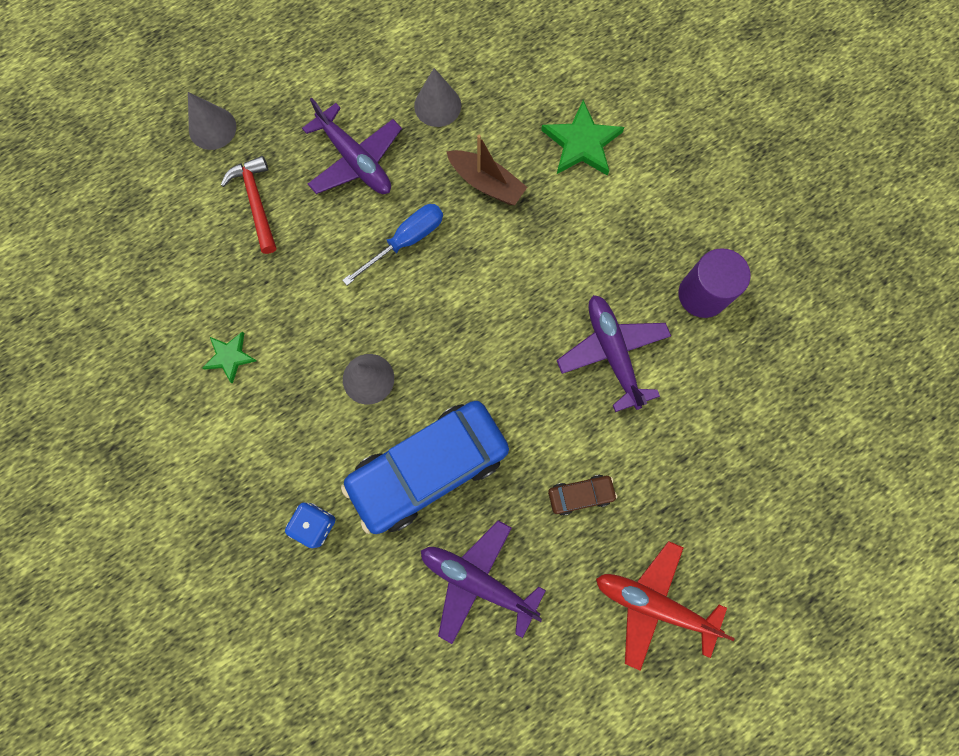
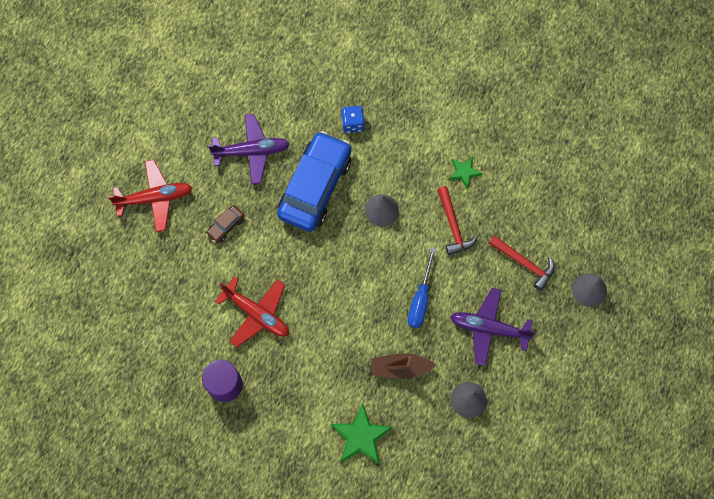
camera: 145 degrees right, 5 degrees down
purple plane [557,295,671,412] -> red plane [215,277,289,347]
none -> red hammer [437,186,478,255]

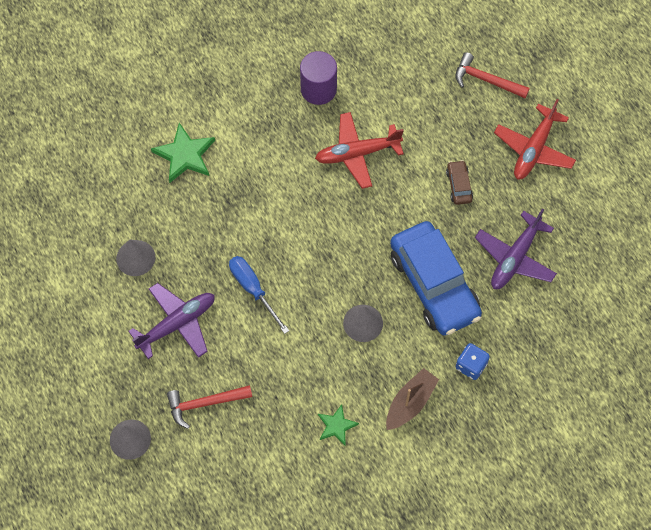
camera: 130 degrees right, 5 degrees down
brown boat [371,353,436,379] -> brown boat moved to [386,368,439,430]
red hammer [437,186,478,255] -> red hammer moved to [456,52,530,98]

